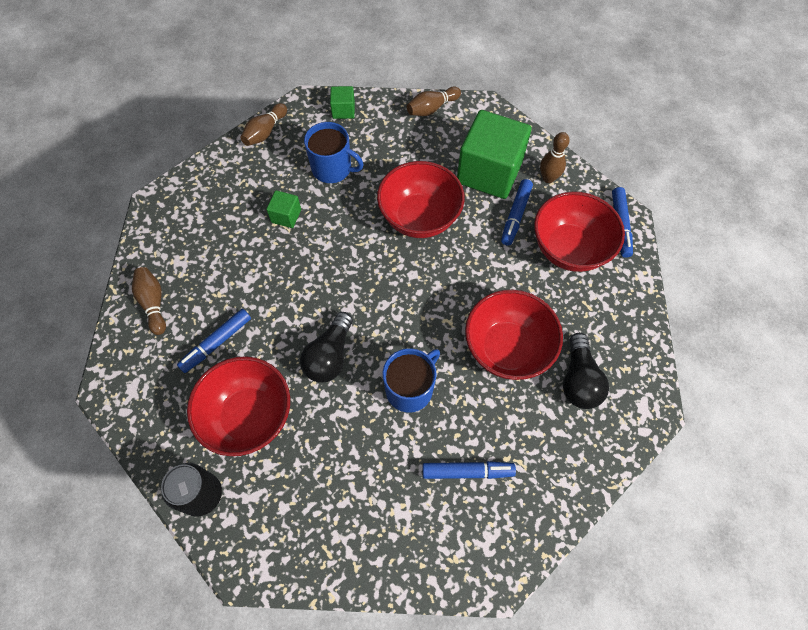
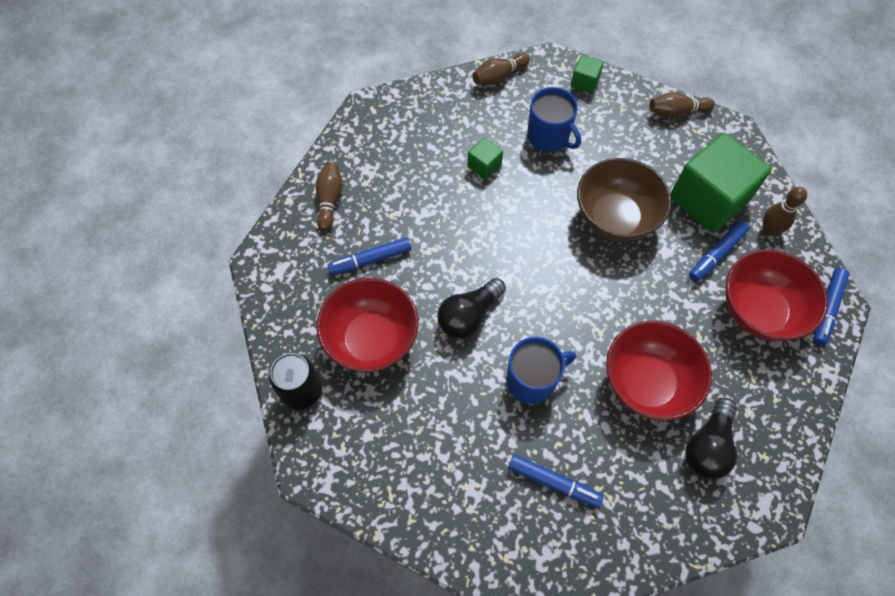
camera: 25 degrees right, 0 degrees up
red bowl [377,161,465,238] -> brown bowl [577,158,671,242]

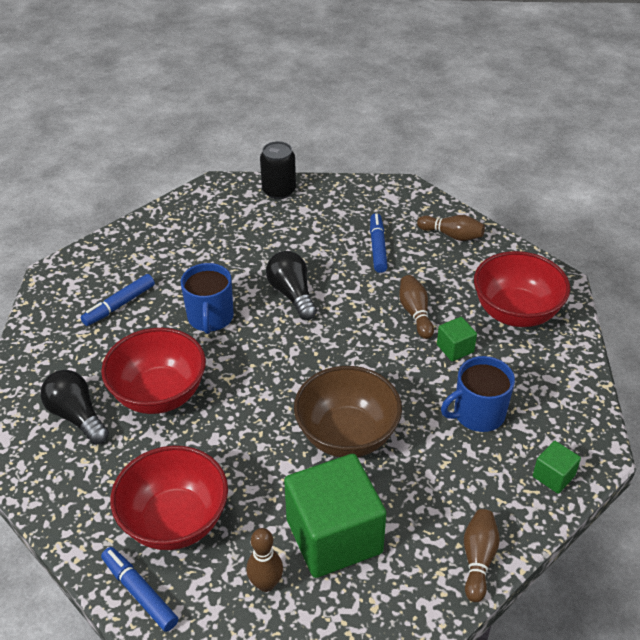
camera: 110 degrees right, 20 degrees down
red bowl [316,278,418,372] -> red bowl moved to [474,251,570,327]
brown bowling pin [472,53,530,85] -> brown bowling pin moved to [399,275,434,339]
blue marker [689,221,750,282] -> none

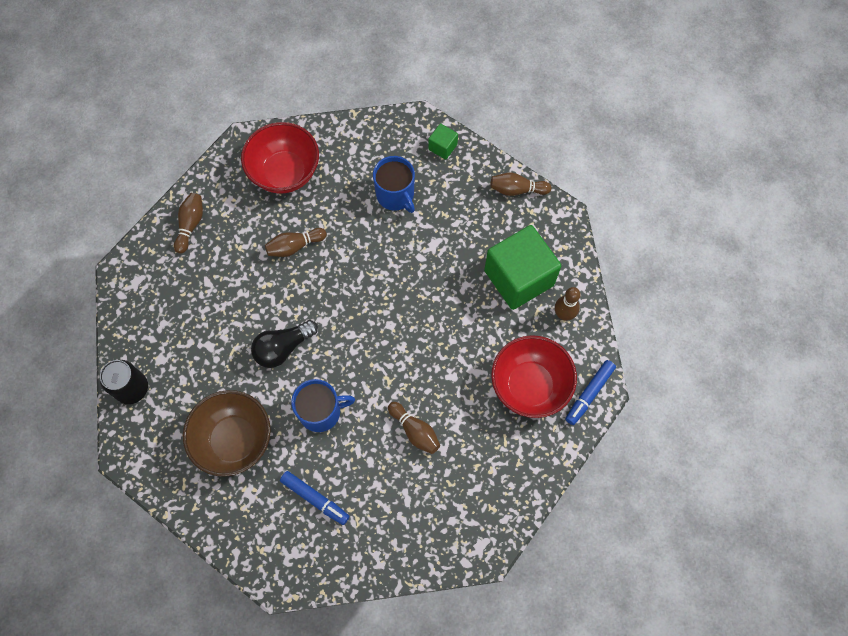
camera: 100 degrees left, 25 degrees up
black light bulb [41,370,109,445] -> none
red bowl [101,328,206,414] -> brown bowling pin [388,402,440,454]
brown bowl [294,366,402,457] -> brown bowl moved to [183,390,271,477]
blue marker [370,213,388,273] -> none
green cube [437,317,477,361] -> none

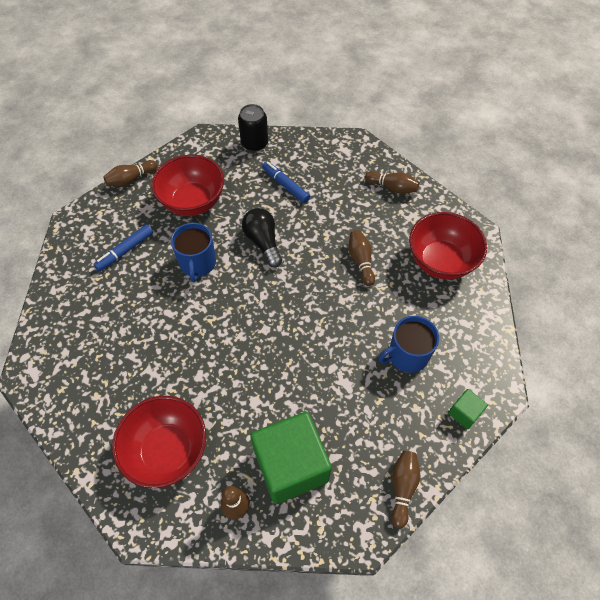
camera: 100 degrees right, 10 degrees down
brown bowl [183,390,271,477] -> red bowl [152,155,224,216]
brown bowling pin [388,402,440,454] -> brown bowling pin moved to [103,160,157,187]
blue marker [565,360,616,425] -> blue marker moved to [262,161,310,203]

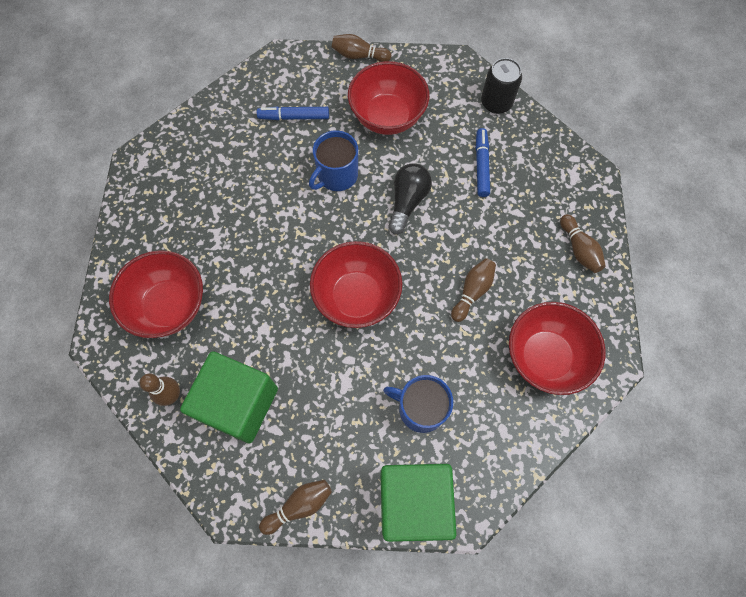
camera: 45 degrees right, 10 degrees up
green cube [448,389,488,429] -> green cube [381,464,457,542], size x2.28
none -> red bowl [310,241,402,328]

